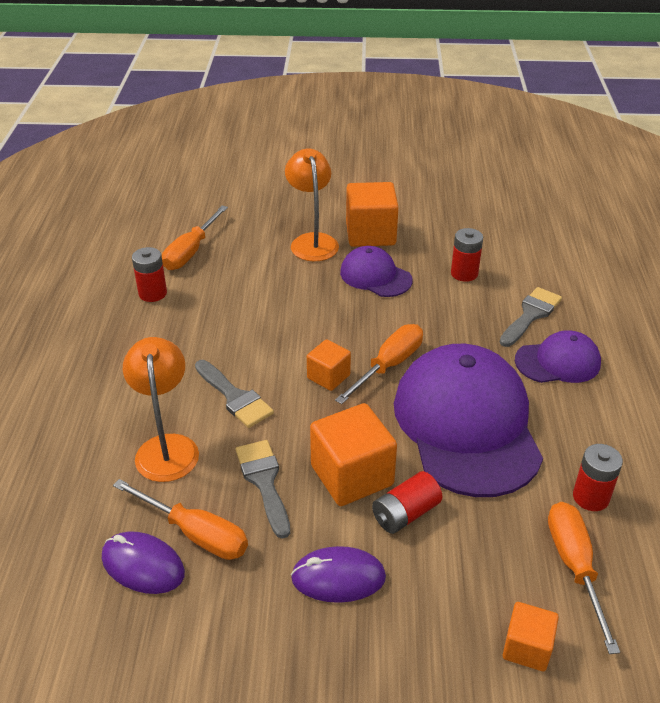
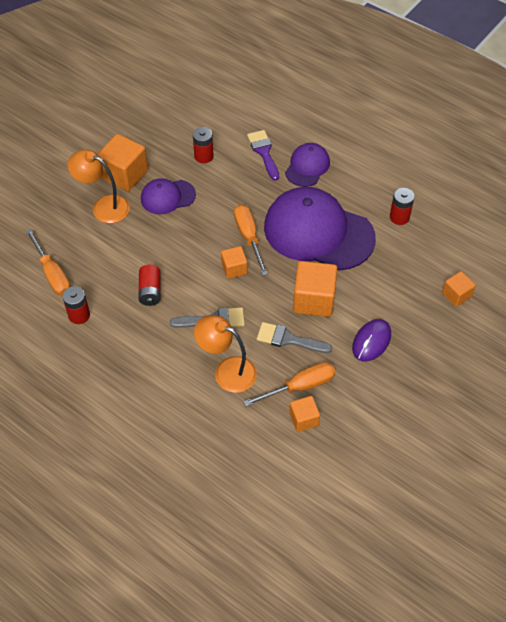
camera: 55 degrees left, 15 degrees up
purple mouse [102,531,185,594] -> orange cube [289,396,320,432]
red battery [372,471,443,534] -> red battery moved to [138,265,160,306]
grey brush [499,287,562,347] -> purple brush [247,130,279,181]
orange screwdriver [548,502,620,654] -> none

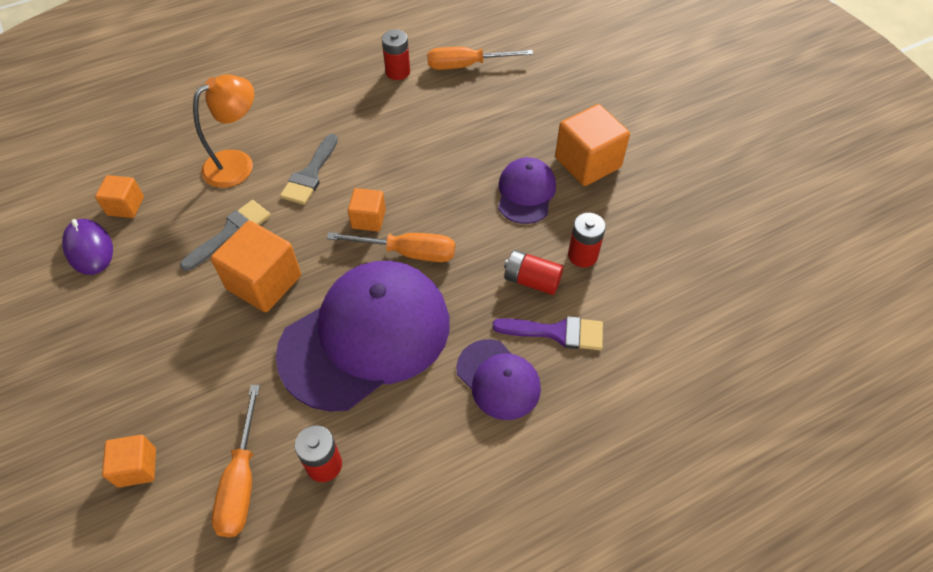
camera: 115 degrees right, 0 degrees up
orange lamp [67,149,130,223] -> none
red battery [138,265,160,306] -> red battery moved to [504,250,564,295]
orange screwdriver [243,362,335,407] -> orange screwdriver moved to [212,385,260,537]
purple mouse [352,319,391,361] -> purple mouse moved to [62,219,113,275]

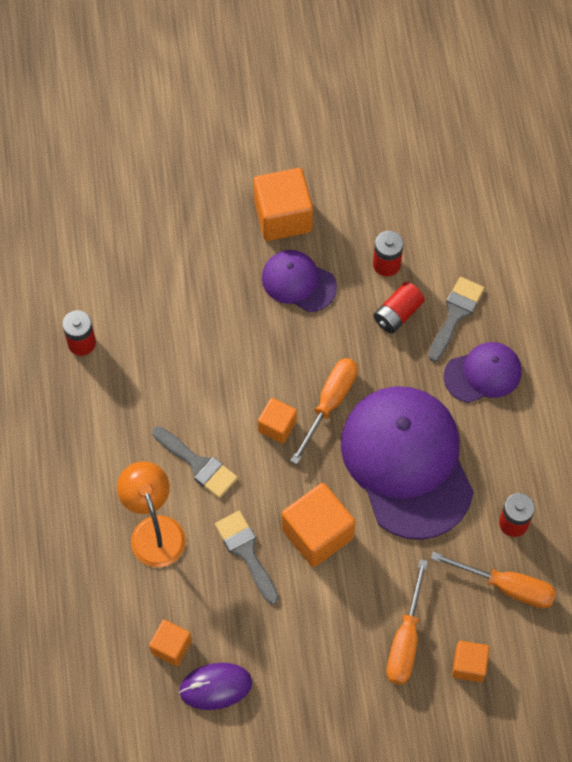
camera: 70 degrees left, 10 degrees up
orange screwdriver [427,47,533,70] -> orange screwdriver moved to [386,559,428,685]
purple brush [492,316,603,350] -> grey brush [428,277,484,362]

